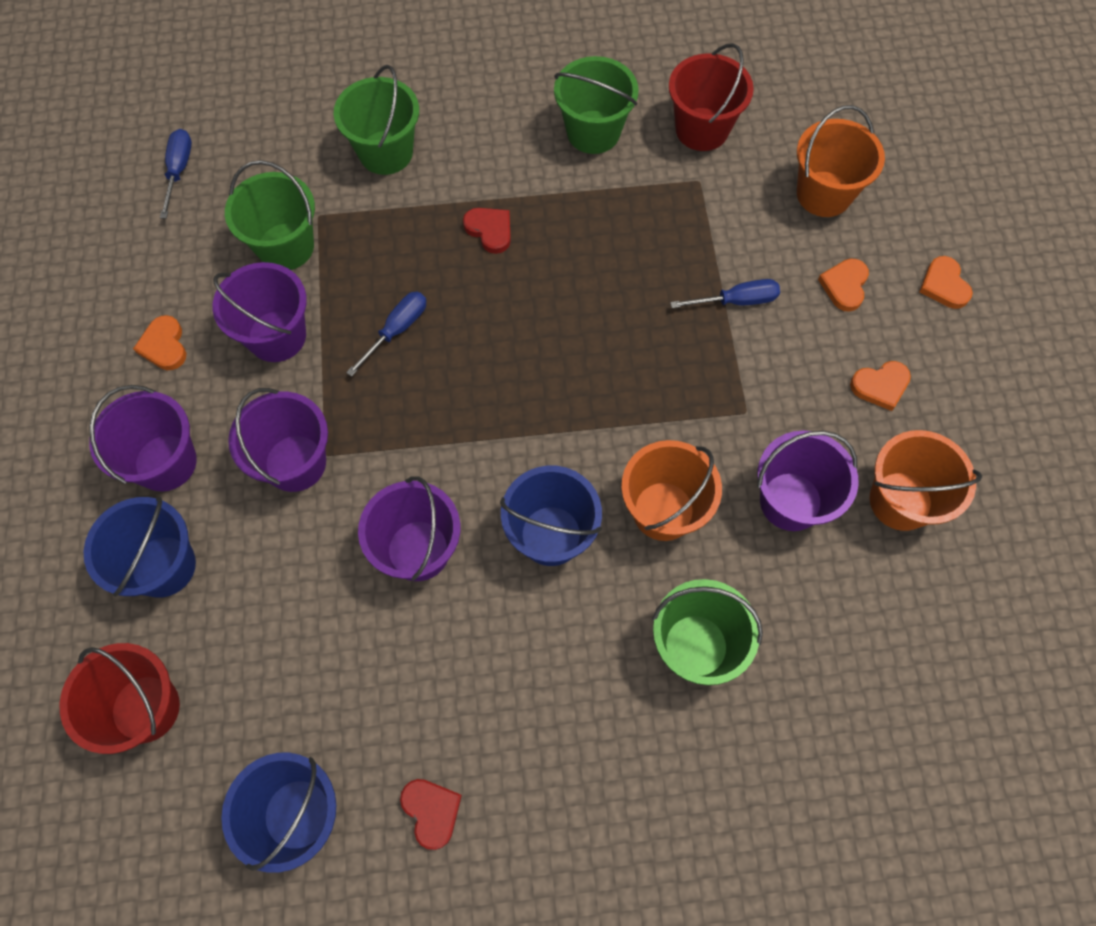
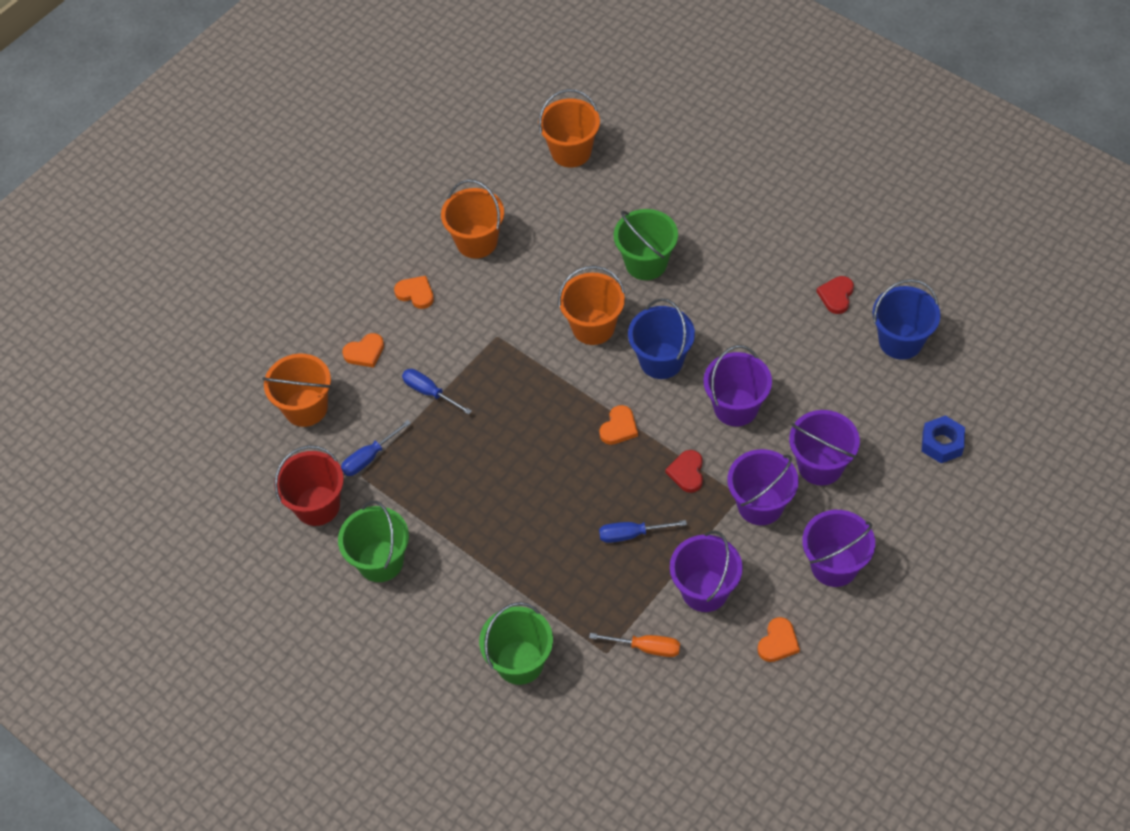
camera: 130 degrees left, 10 degrees down
red bucket [60,643,180,754] -> blue nut [922,416,965,463]
blue bucket [84,497,196,598] -> none
blue screwdriver [160,129,192,219] -> blue screwdriver moved to [341,420,411,476]
green bucket [225,160,315,270] -> orange screwdriver [589,633,680,657]
red heart [463,208,511,254] -> red heart moved to [665,450,703,493]
purple bucket [757,430,858,531] -> purple bucket moved to [789,410,860,485]
orange heart [919,256,973,309] -> orange heart moved to [599,405,638,445]
none -> orange bucket [538,89,600,167]

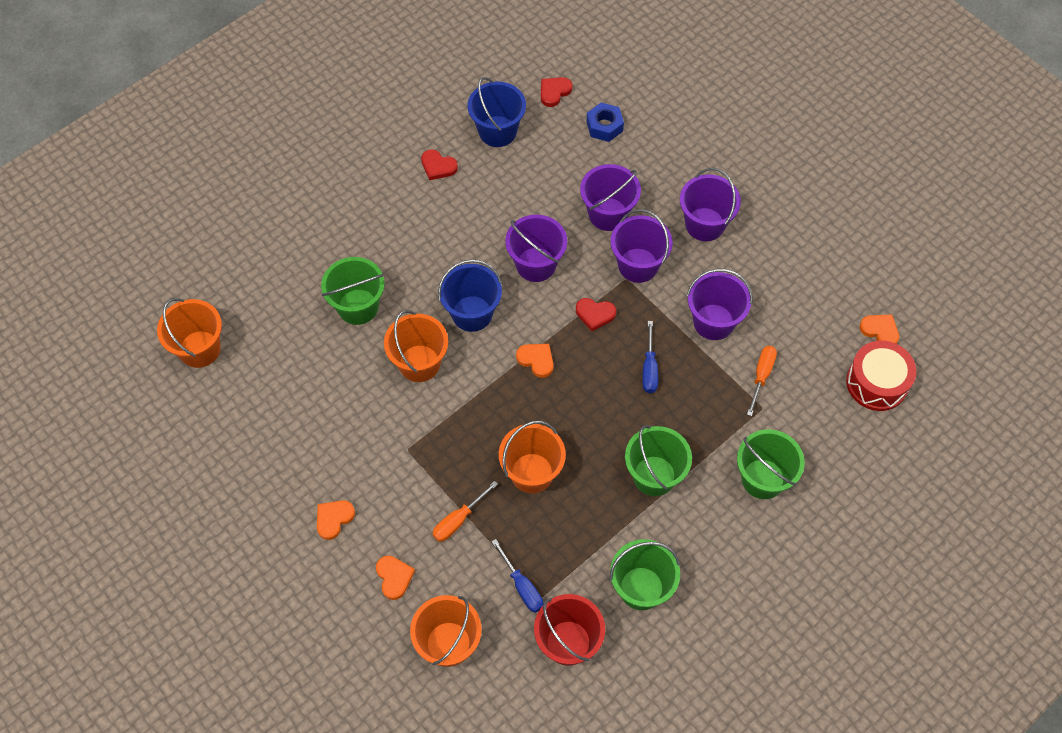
camera: 85 degrees left, 5 degrees up
blue screwdriver [402,369,472,415] -> orange screwdriver [432,481,498,542]
orange bucket [441,180,504,259] -> orange bucket moved to [499,421,566,493]
orange heart [757,617,800,662] -> orange heart moved to [860,315,899,344]
none -> red heart [541,77,573,107]
none -> green bucket [625,425,692,496]
none -> red drum [846,341,916,411]

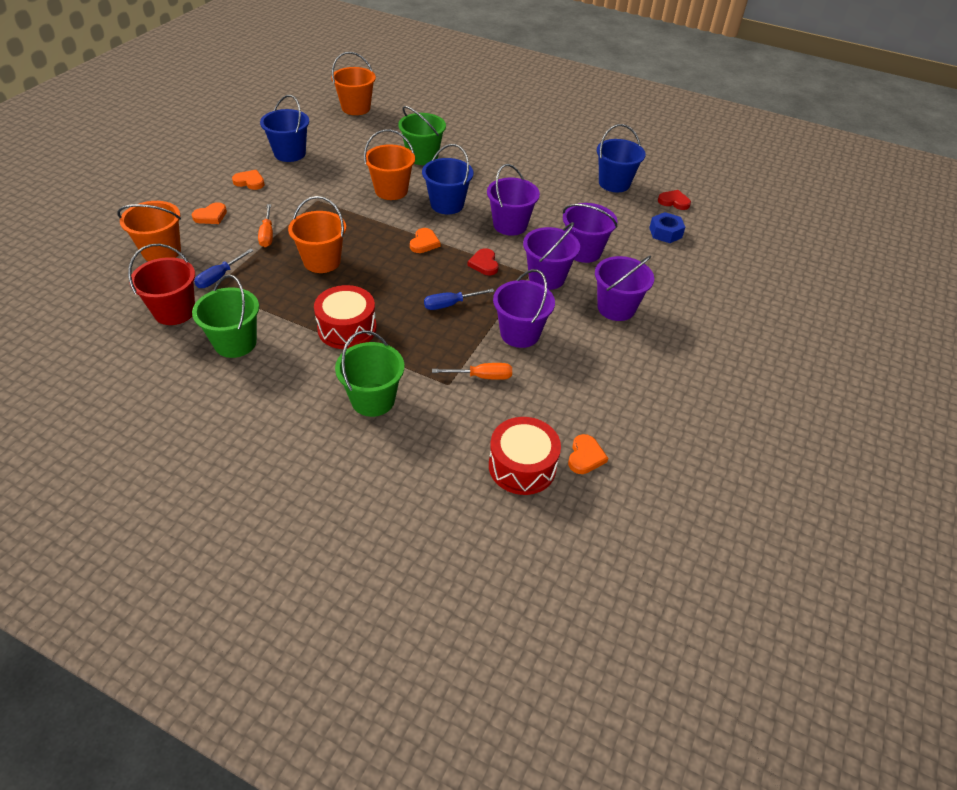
camera: 65 degrees right, 15 degrees down
red heart [421,149,458,180] -> none
orange screwdriver [432,481,498,542] -> orange screwdriver turned 120 degrees counterclockwise [258,204,273,247]
green bucket [625,425,692,496] -> red drum [314,285,377,349]
none -> blue bucket [260,95,309,162]

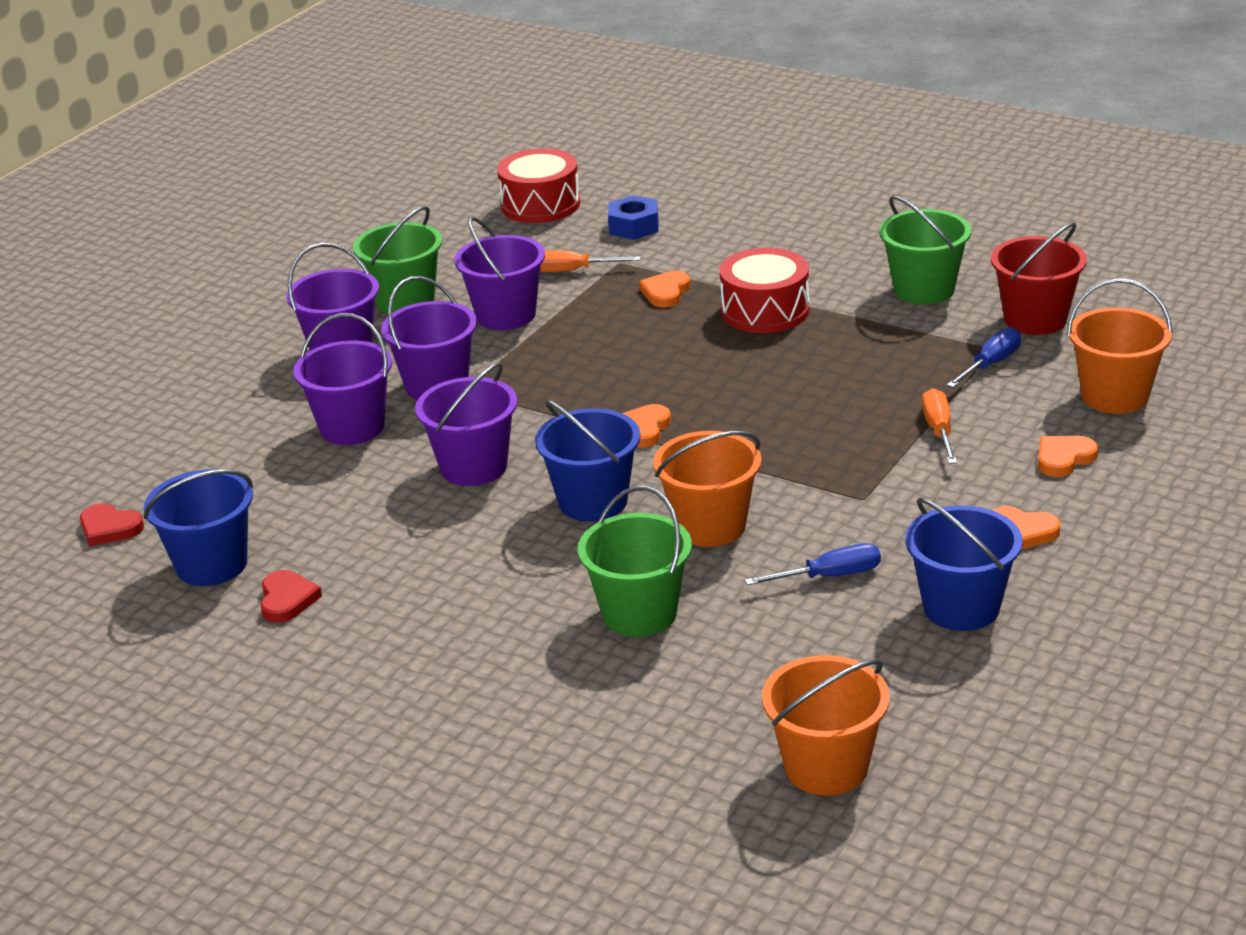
camera: 170 degrees left, 15 degrees down
orange bucket [288,196,346,273] -> none
green bucket [335,330,404,417] -> green bucket moved to [353,206,442,314]
blue screwdriver [424,289,494,310] -> blue screwdriver moved to [745,543,881,586]
red heart [467,248,498,275] -> red heart moved to [260,570,322,623]
orange heart [568,434,608,474] -> orange heart moved to [639,271,690,308]
blue nut [649,212,685,243] -> blue nut moved to [608,195,658,240]

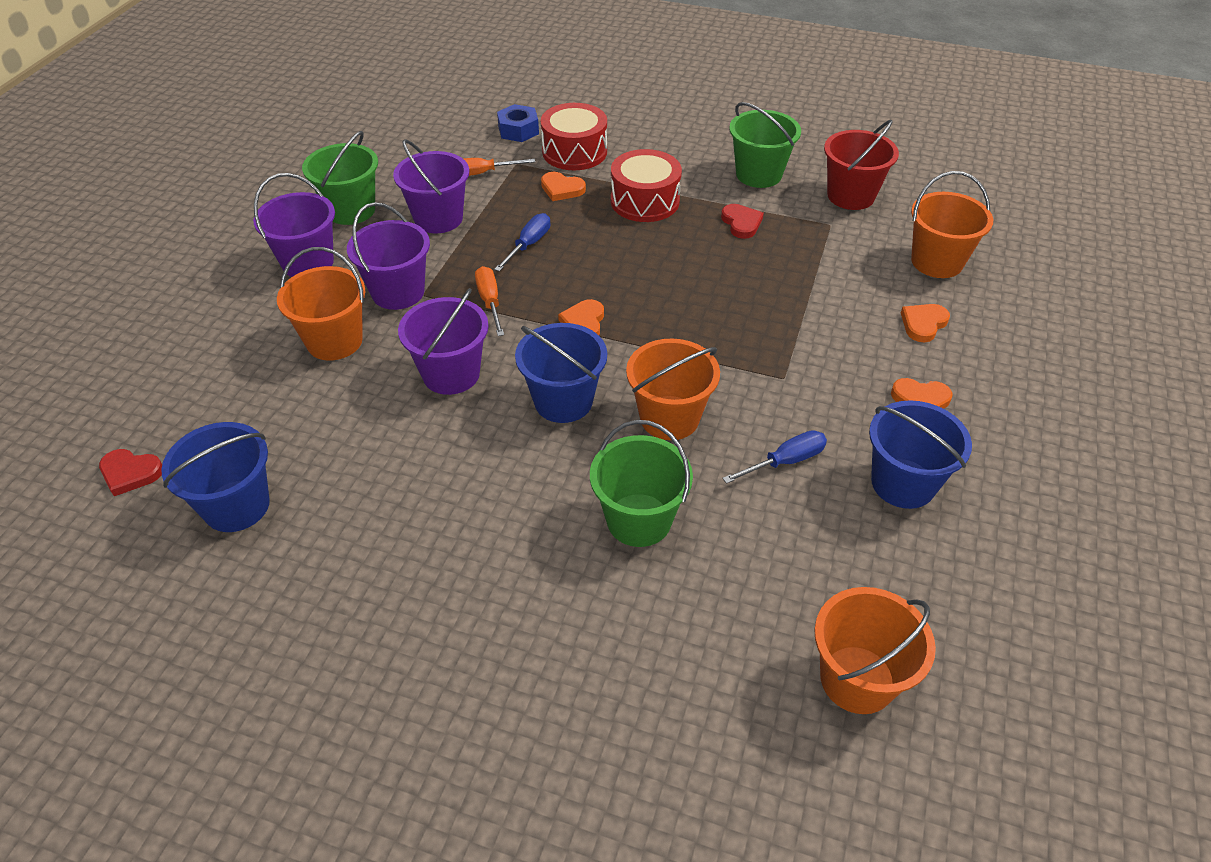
camera: 15 degrees left, 15 degrees up
red heart [260,570,322,623] -> red heart moved to [721,204,764,239]
purple bucket [293,313,392,445] -> orange bucket [277,247,365,361]
red drum [497,148,580,223] -> red drum moved to [541,103,607,170]
orange heart [639,271,690,308] -> orange heart turned 75 degrees counterclockwise [541,172,586,201]
orange screwdriver [922,388,957,464] -> orange screwdriver moved to [475,266,504,336]
blue screwdriver [947,327,1021,388] -> blue screwdriver moved to [494,213,550,272]

